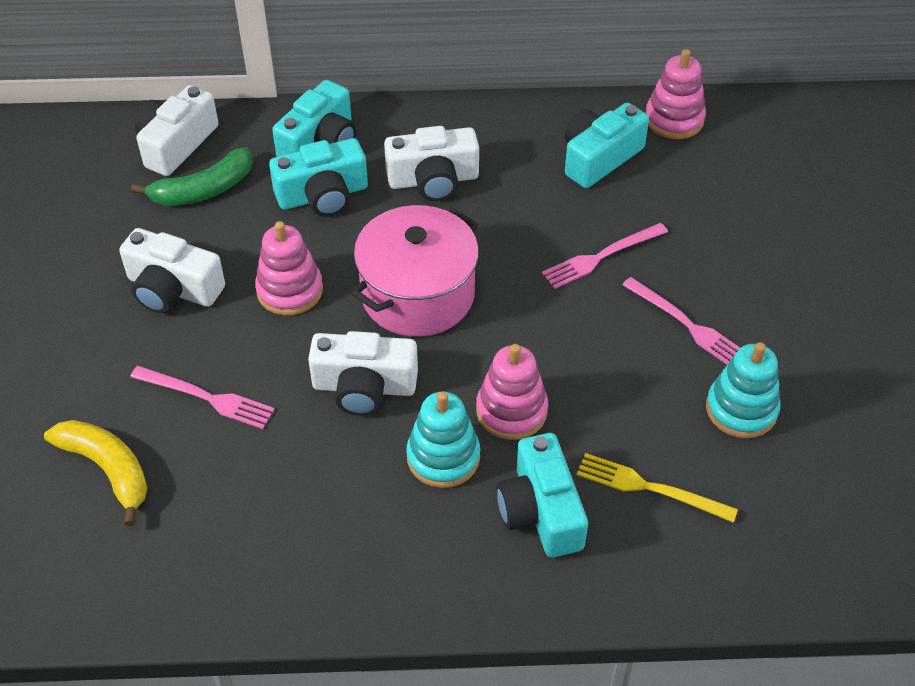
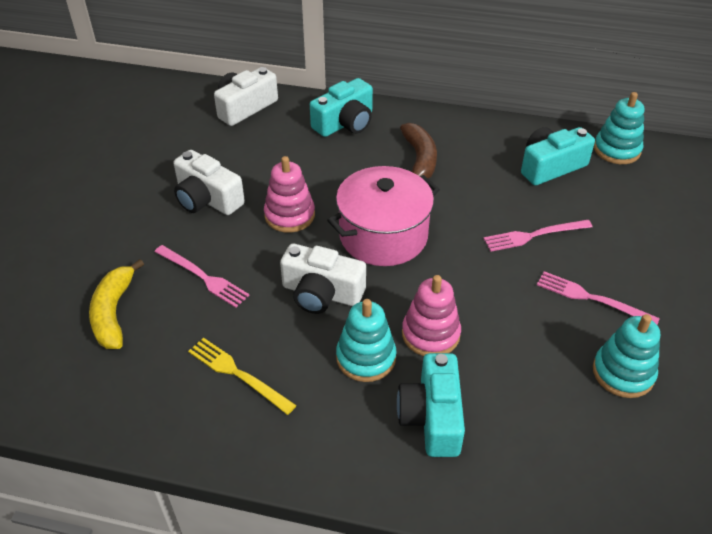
camera: 15 degrees right, 5 degrees down
yellow banana [44,420,147,526] -> yellow banana turned 150 degrees counterclockwise [89,259,144,349]
green banana [131,147,252,206] -> none
turquoise camera [269,138,368,217] -> none
white camera [384,126,479,201] -> brown banana [400,123,437,179]
yellow fork [577,453,738,523] -> yellow fork moved to [188,338,296,415]
pink fork [622,277,740,365] -> pink fork turned 150 degrees clockwise [537,271,660,324]
pink stacking toy [646,49,706,139] -> turquoise stacking toy [594,92,644,164]

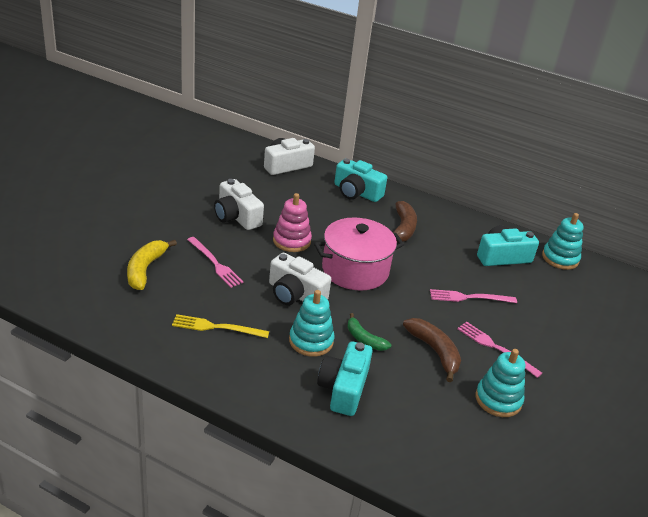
camera: 10 degrees right, 10 degrees down
yellow fork [188,338,296,415] -> yellow fork turned 45 degrees counterclockwise [172,314,269,338]
turquoise camera [310,78,373,137] -> turquoise camera turned 60 degrees clockwise [334,158,387,202]
pink stacking toy [402,275,461,356] -> green banana [347,313,391,351]
none -> brown banana [403,318,461,383]

